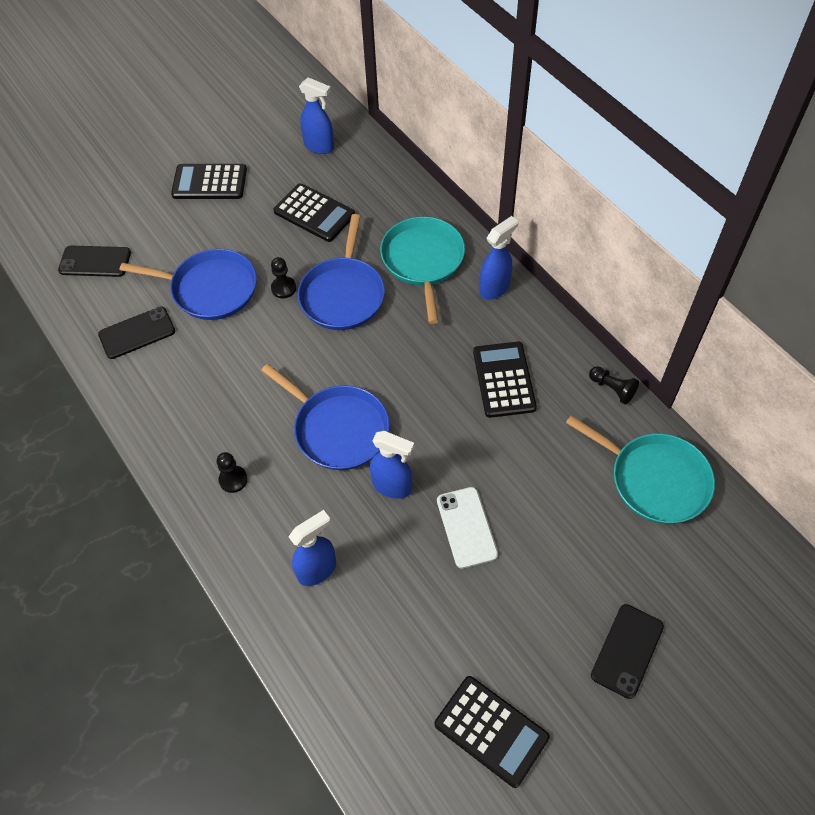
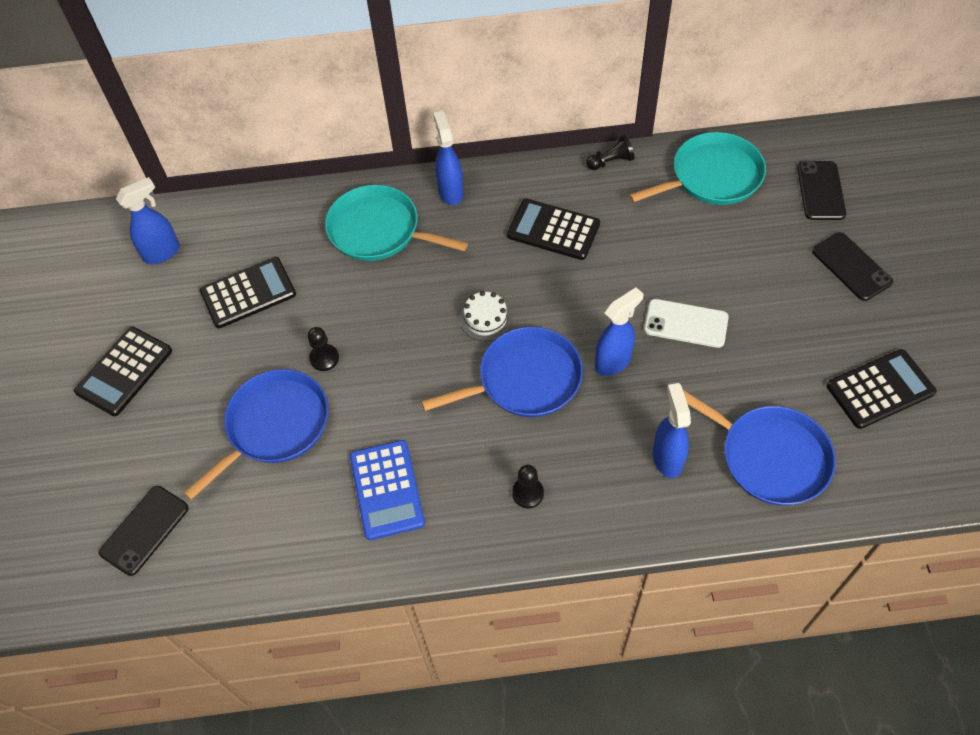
camera: 60 degrees left, 0 degrees up
black phone [98,307,175,359] -> black phone moved to [797,161,846,220]
blue pan [298,214,385,330] -> blue pan moved to [683,390,836,505]
none -> blue calculator [350,440,425,540]
none -> white cake [460,291,512,341]

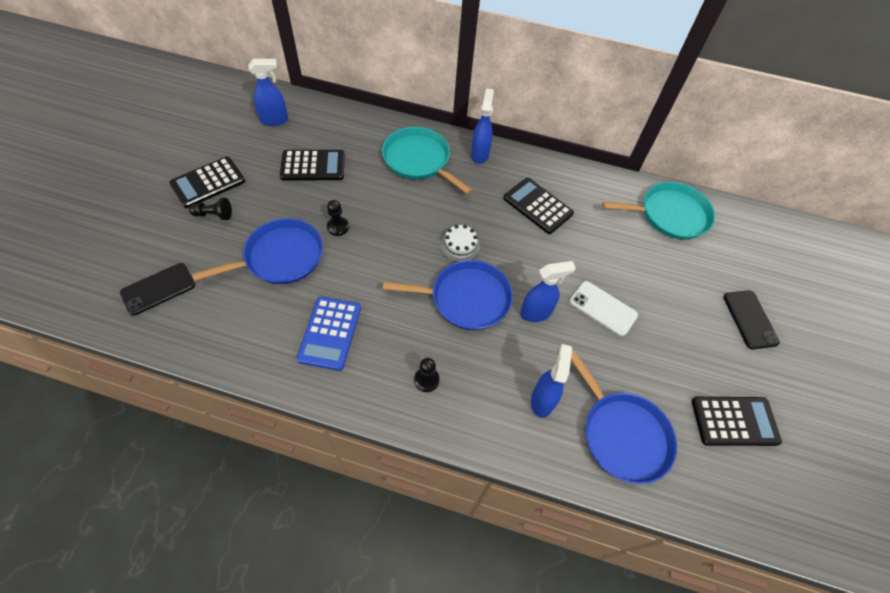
camera: 15 degrees right, 0 degrees up
black pawn [586,135,635,170] -> black pawn moved to [189,198,232,220]
black phone [797,161,846,220] -> none

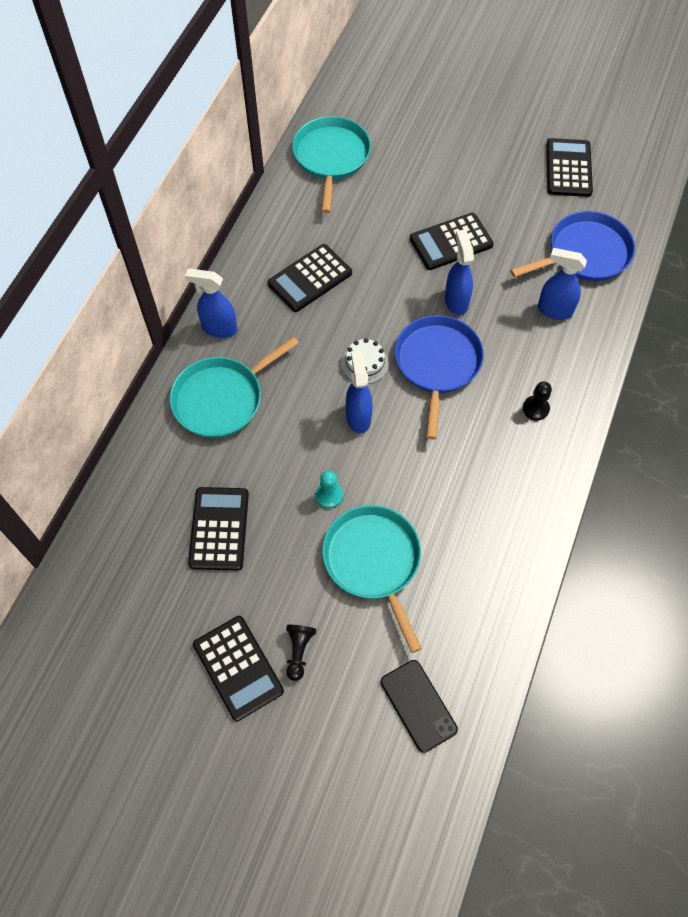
camera: 80 degrees left, 5 degrees up
blue pan [192,218,323,284] -> turquoise pan [322,505,422,653]
blue spray bottle [248,59,288,126] -> blue spray bottle moved to [346,350,373,434]
blue calculator [296,296,361,371] -> none
black pawn [327,200,349,236] -> turquoise pawn [315,471,343,509]
white phone [570,281,638,336] -> black calculator [410,213,493,270]
black phone [723,290,780,349] -> none

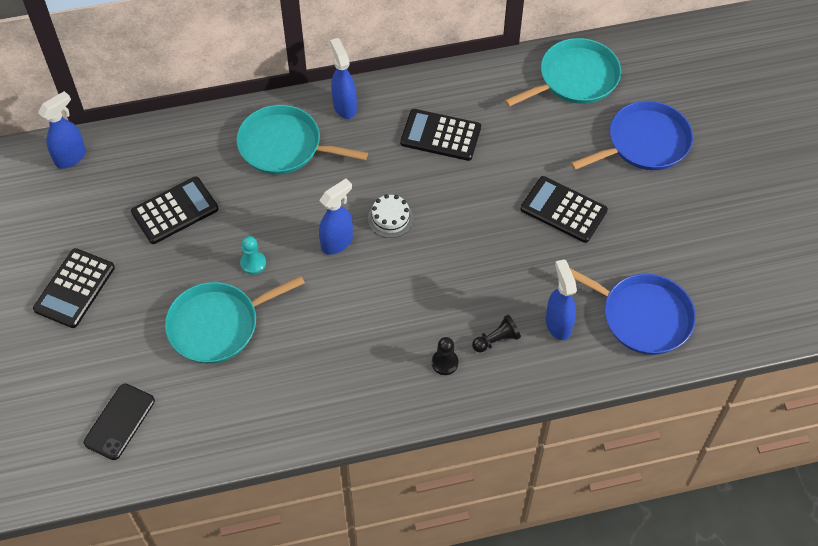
camera: 55 degrees right, 5 degrees down
black pawn [286,625,316,681] -> black pawn moved to [472,315,521,352]
turquoise pan [322,505,422,653] -> turquoise pan turned 150 degrees counterclockwise [165,276,305,364]
blue pan [395,315,484,439] -> blue pan moved to [571,101,693,170]
blue spray bottle [445,230,474,315] -> blue spray bottle moved to [38,91,86,169]
black calculator [546,138,593,197] -> none

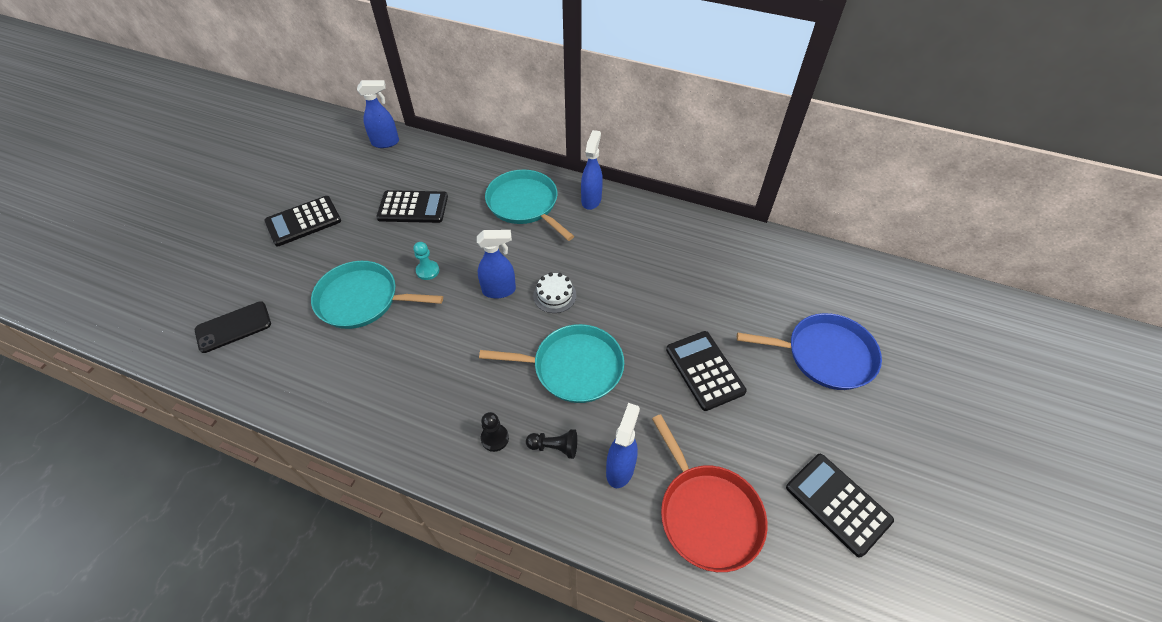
camera: 35 degrees right, 5 degrees down
black calculator [400,109,481,161] -> black calculator moved to [786,454,894,558]
turquoise pan [505,38,621,107] -> turquoise pan moved to [479,324,624,403]
blue pan [570,268,696,355] -> red pan [652,414,768,572]

